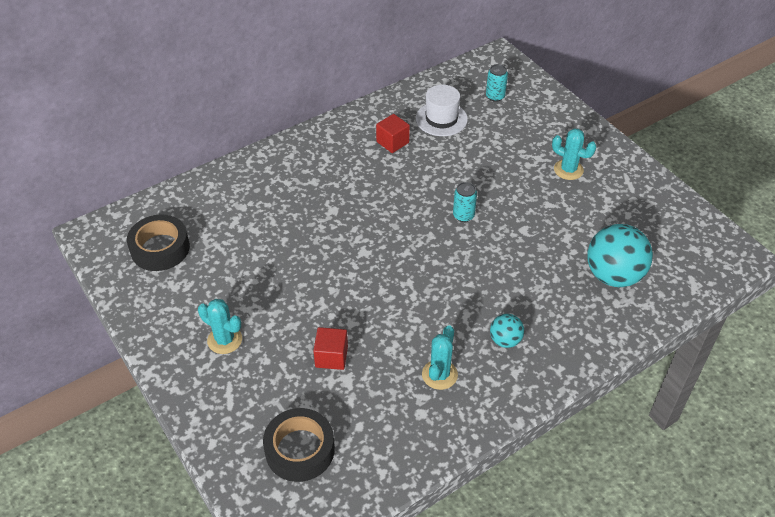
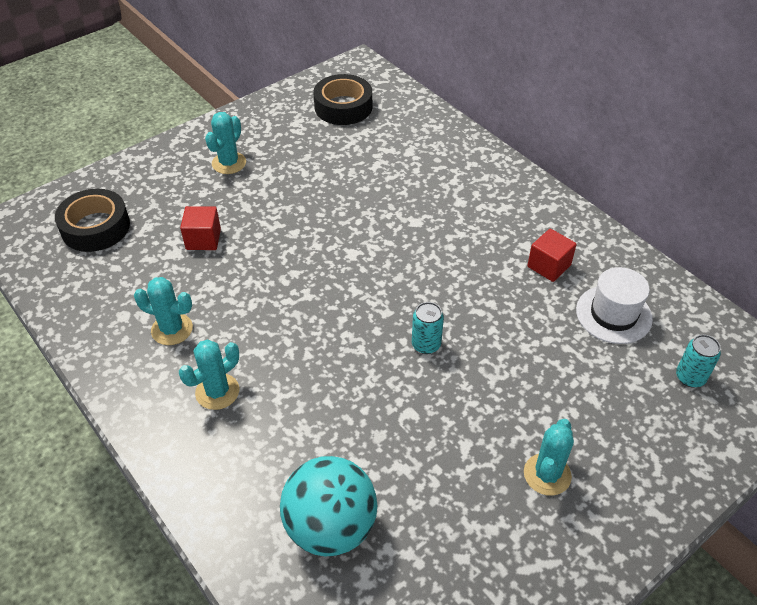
camera: 85 degrees right, 0 degrees up
turquoise ball [490,314,524,348] -> turquoise cactus [179,339,239,410]

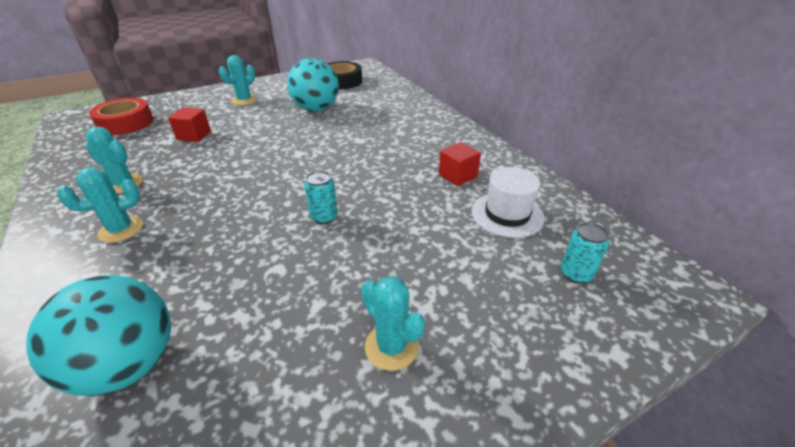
camera: 10 degrees right, 10 degrees down
black tape [55,189,130,252] -> red tape [89,98,153,135]
turquoise cactus [524,419,574,496] -> turquoise cactus turned 75 degrees counterclockwise [362,276,425,371]
none -> turquoise ball [287,58,339,112]

